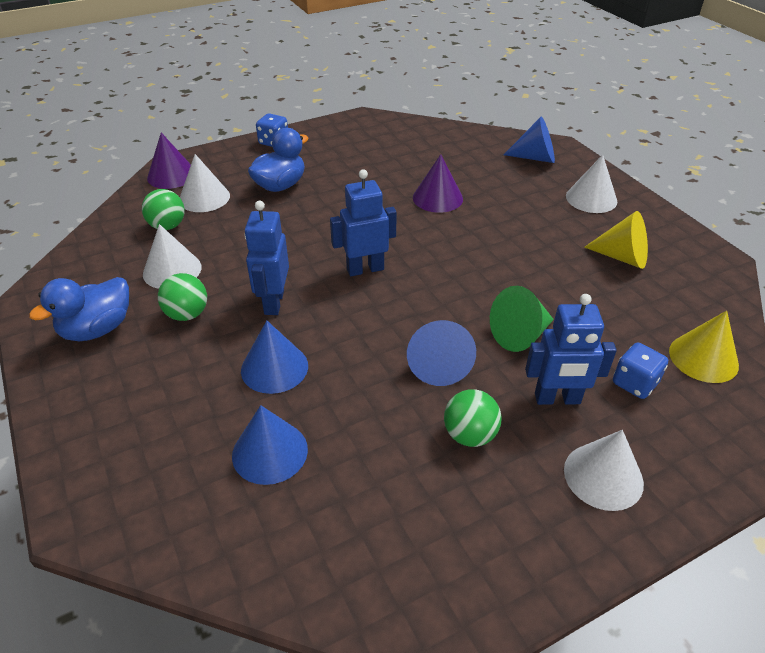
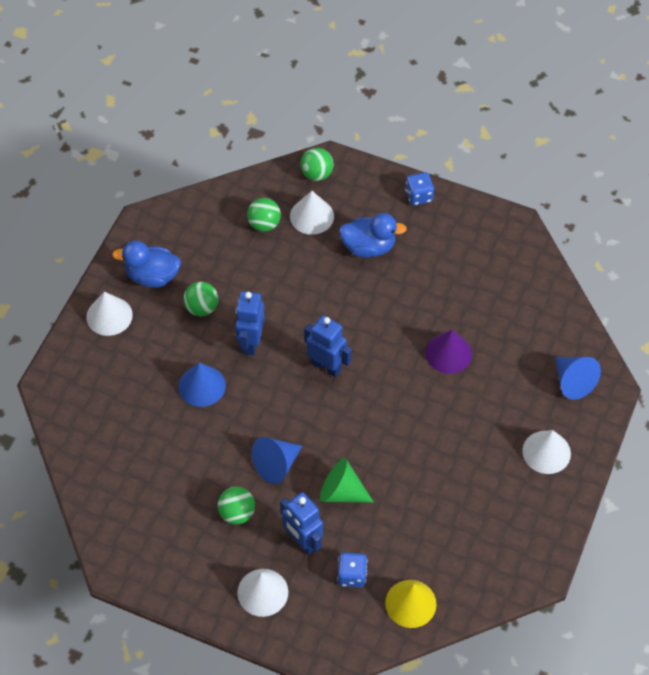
camera: 50 degrees right, 15 degrees up
white cone [143,224,201,289] -> white cone moved to [86,292,133,336]
purple cone [147,133,191,189] -> green ball [301,148,333,181]
blue cone [232,405,308,485] -> none
blue robot [244,201,289,315] -> blue robot turned 45 degrees counterclockwise [235,291,265,355]
yellow cone [584,211,648,269] -> none

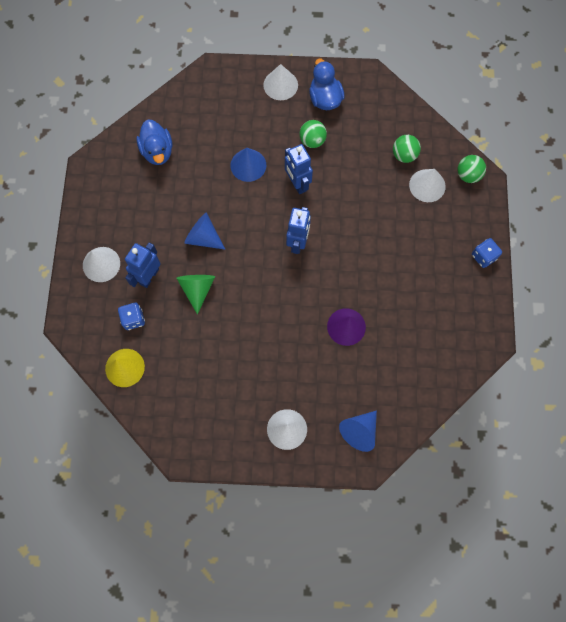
camera: 70 degrees right, 15 degrees up
green ball [218,487,255,525] -> none
blue robot [235,291,265,355] -> blue robot turned 105 degrees counterclockwise [285,144,313,194]
blue duck [339,213,407,258] -> blue duck moved to [137,119,172,165]

